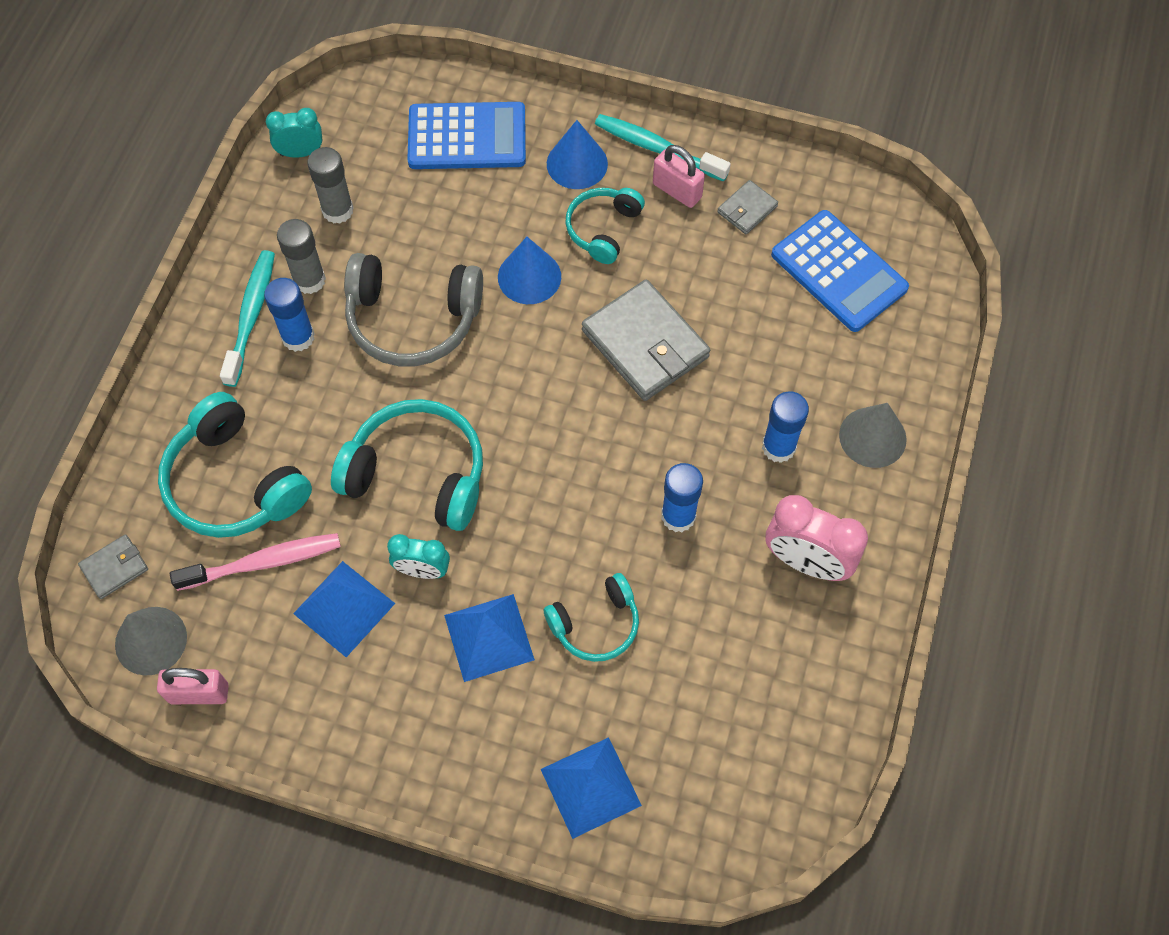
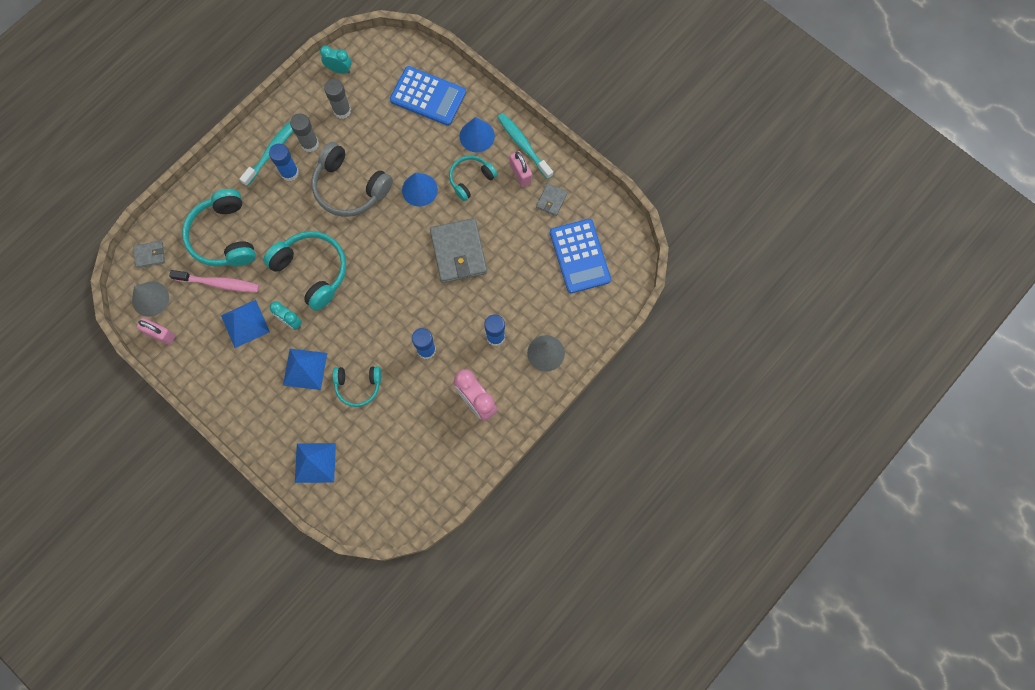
camera: 25 degrees right, 10 degrees up
grey wallet [717,180,778,235] -> grey wallet turned 45 degrees counterclockwise [536,183,568,216]

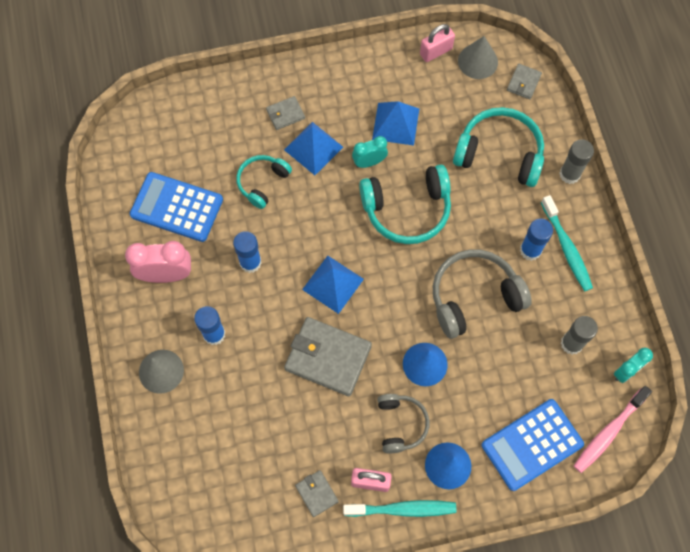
camera: 125 degrees right, 5 degrees down
pink toothbrush [169,270,259,292] -> pink toothbrush moved to [574,386,652,473]
grey glue stick [290,113,319,152] -> grey glue stick moved to [559,139,594,184]
blue pyramid [295,443,336,483] -> blue pyramid moved to [302,256,364,314]
turquoise headphones [449,156,497,201] -> grey headphones [377,394,429,453]
blue calculator [550,219,611,293] -> blue calculator moved to [130,172,223,242]
none -> grey wallet [266,96,305,130]

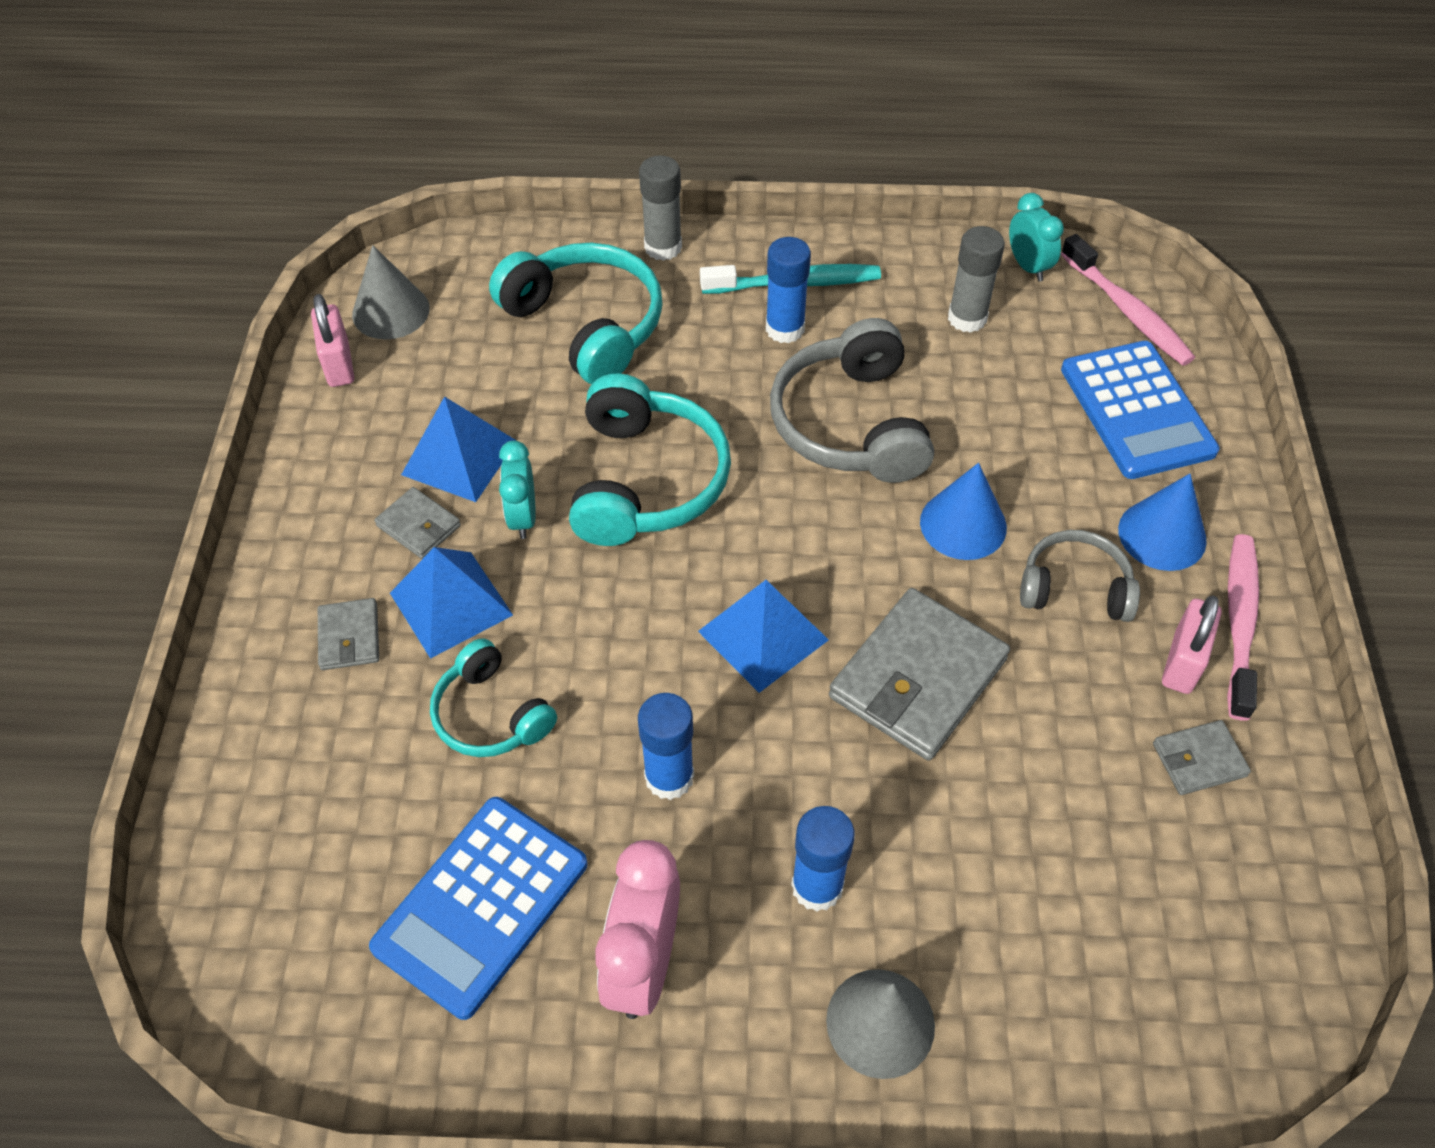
camera: 75 degrees left, 15 degrees down
turquoise toothbrush [343,500,456,517] -> pink toothbrush [1227,534,1259,720]
turquoise headphones [453,107,544,187] -> turquoise headphones turned 105 degrees clockwise [489,243,663,385]
grey wallet [507,64,542,99] -> grey wallet moved to [374,487,461,559]

